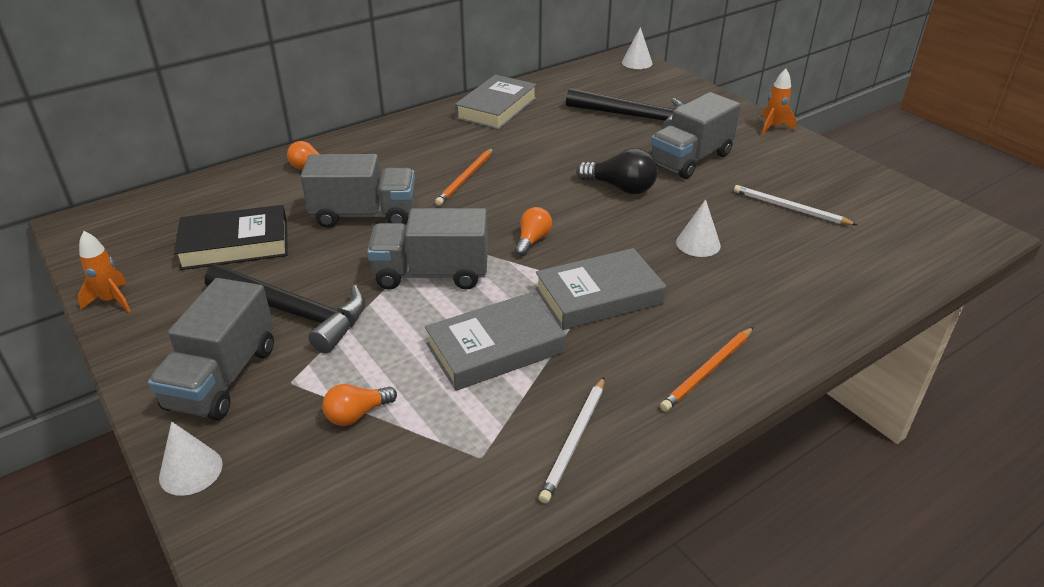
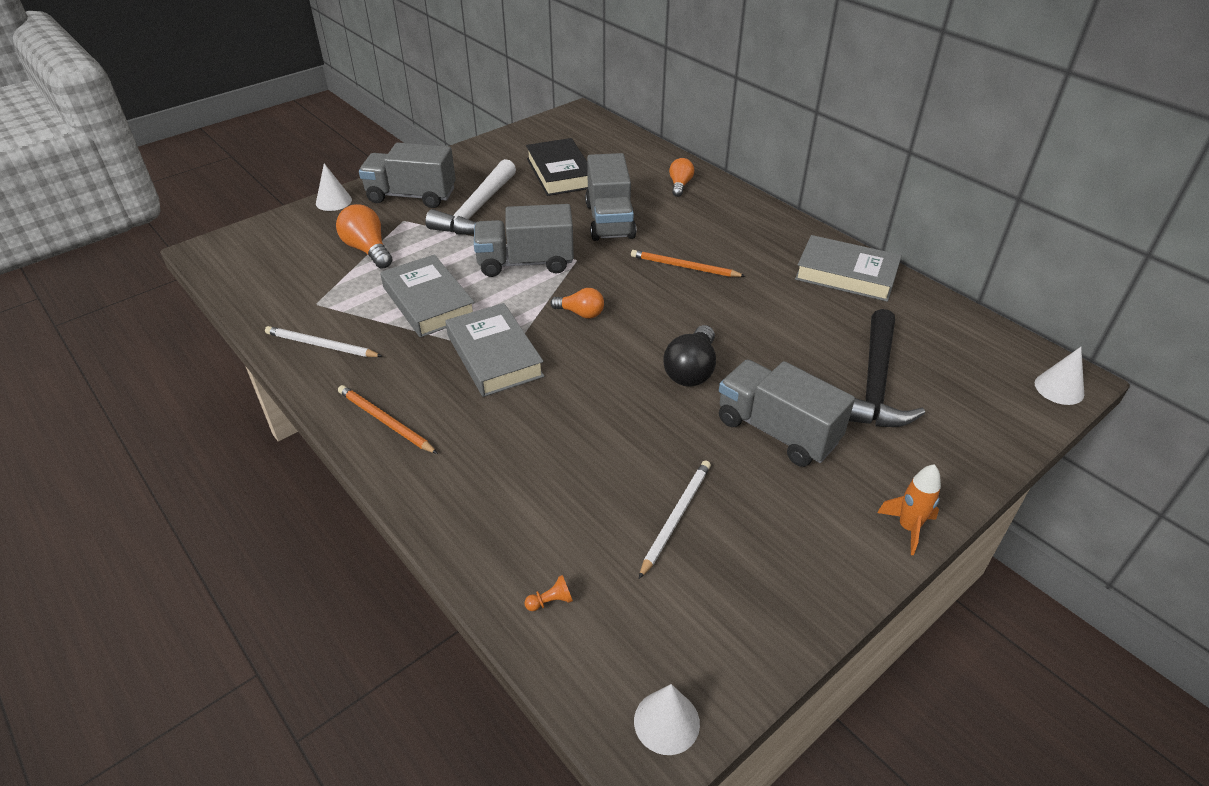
camera: 85 degrees right, 5 degrees up
orange rocket [78,231,131,312] -> none
black hammer [205,264,366,354] -> white hammer [425,159,516,235]
orange light bulb [322,384,397,426] -> orange light bulb [336,204,393,269], size x1.55
grey truck [367,208,488,290] -> grey truck turned 90 degrees counterclockwise [474,204,574,277]
white cone [676,199,721,257] -> white cone moved to [634,684,700,755]
none -> orange pawn [524,575,573,611]

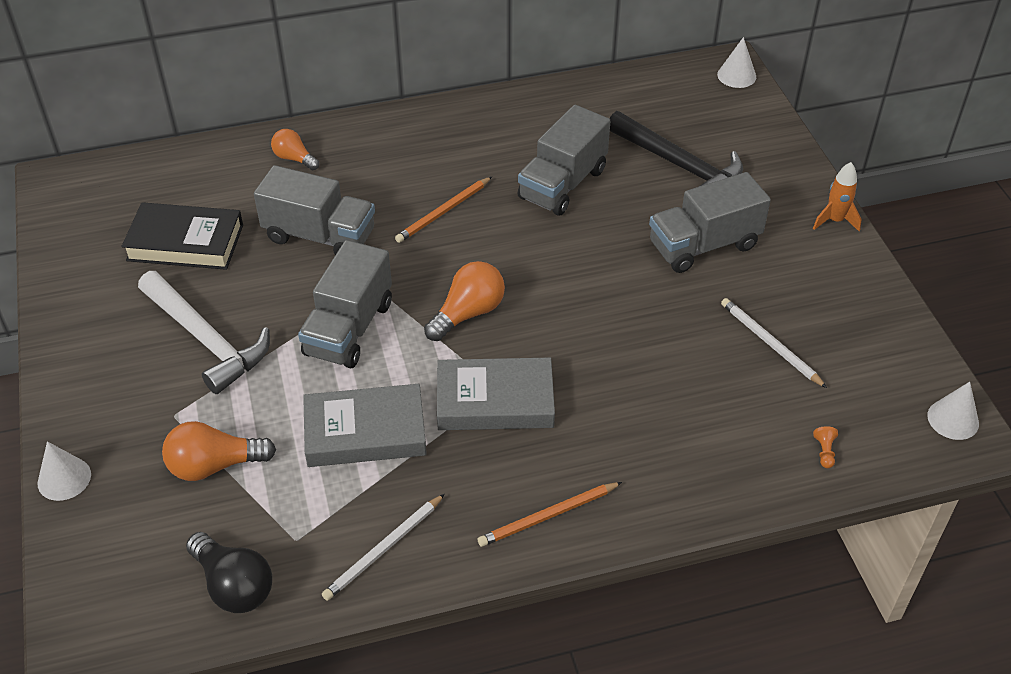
camera: 65 degrees left, 5 degrees up
grey truck [359,142,456,208] -> grey truck moved to [518,105,610,216]
orange light bulb [550,288,604,319] -> orange light bulb [424,261,505,341], size x1.55
black light bulb [663,325,716,387] -> black light bulb moved to [186,532,272,613]
grey book [795,235,902,302] -> none

